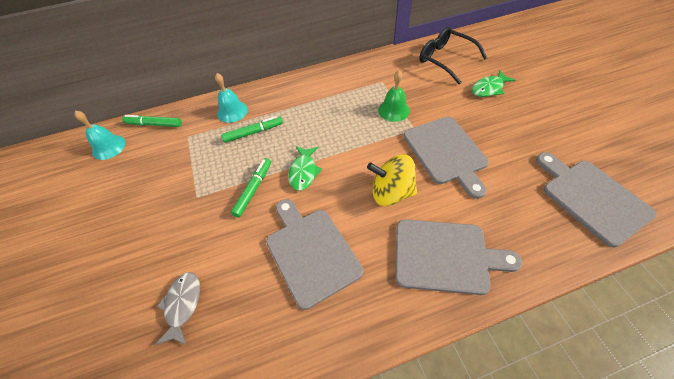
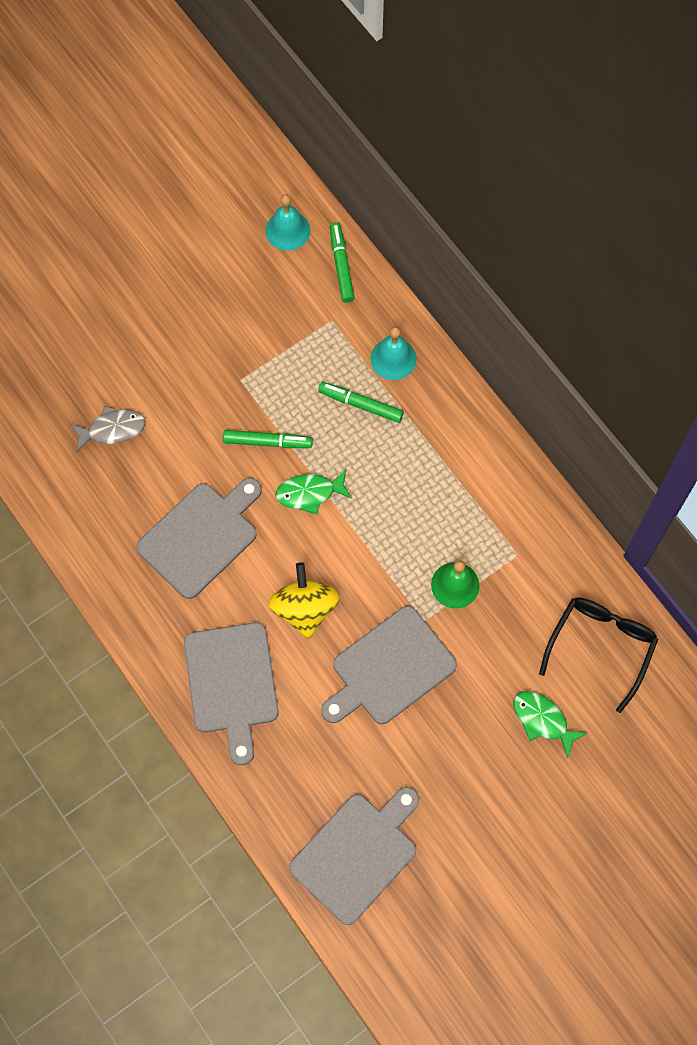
camera: 70 degrees right, 15 degrees up
green marker [221,116,283,143] -> green marker turned 150 degrees clockwise [318,382,404,423]

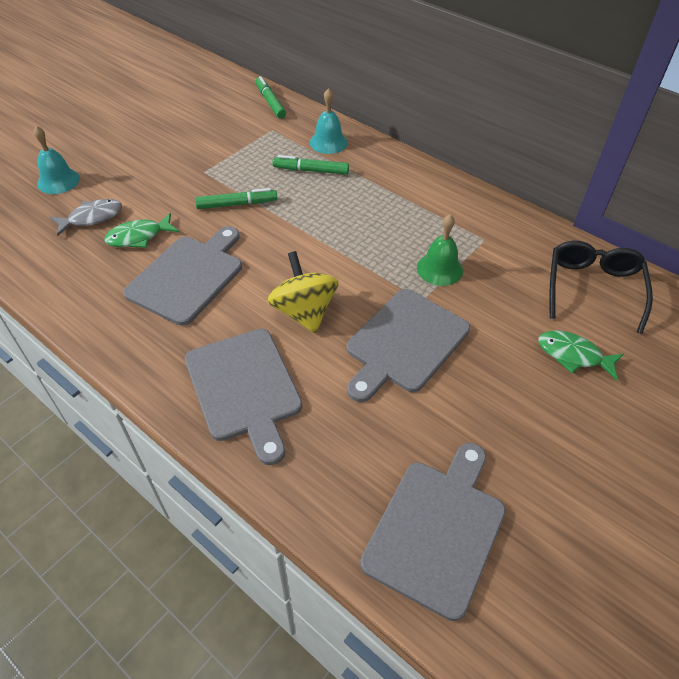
camera: 15 degrees left, 20 degrees down
turquoise bell [266,194,310,251] -> turquoise bell moved to [33,126,80,194]
green fish [275,470,352,514] -> green fish moved to [104,213,179,248]

